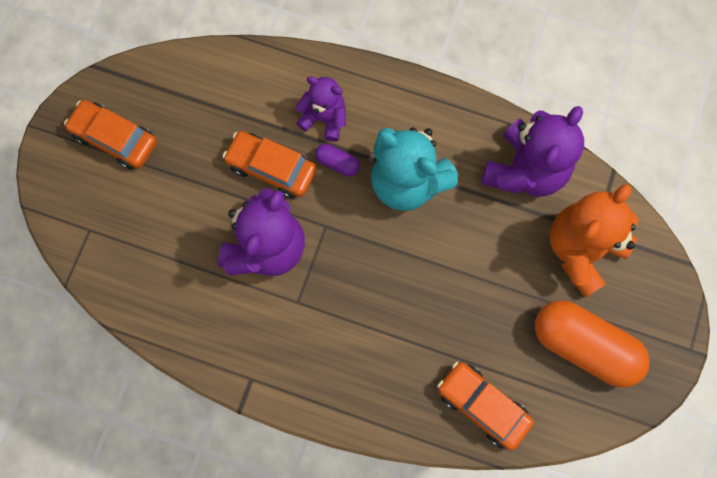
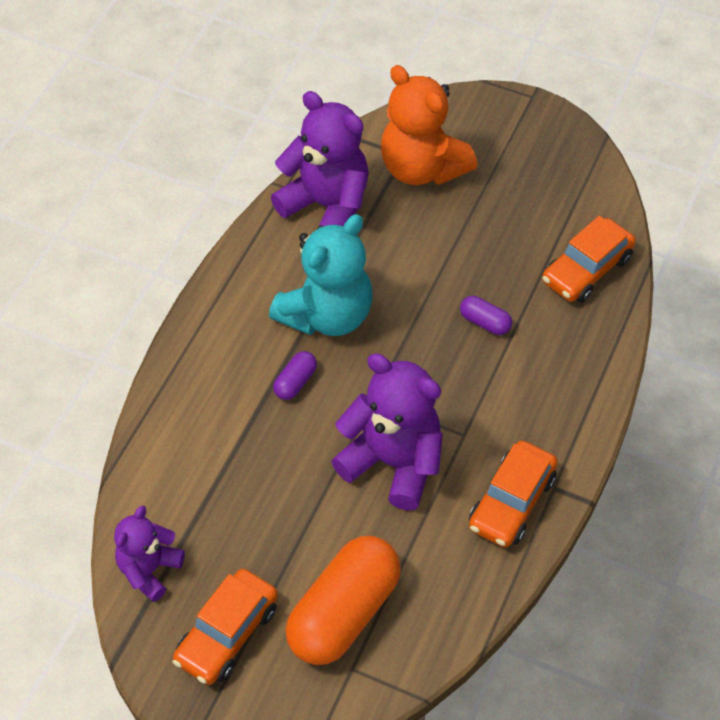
camera: 85 degrees left, 20 degrees down
orange car [223,131,317,199] -> orange car moved to [469,440,558,548]
purple teddy bear [295,76,346,142] -> purple teddy bear moved to [114,506,185,602]
orange capsule [535,300,650,388] -> orange capsule moved to [285,536,401,665]
none -> purple capsule [460,296,512,335]

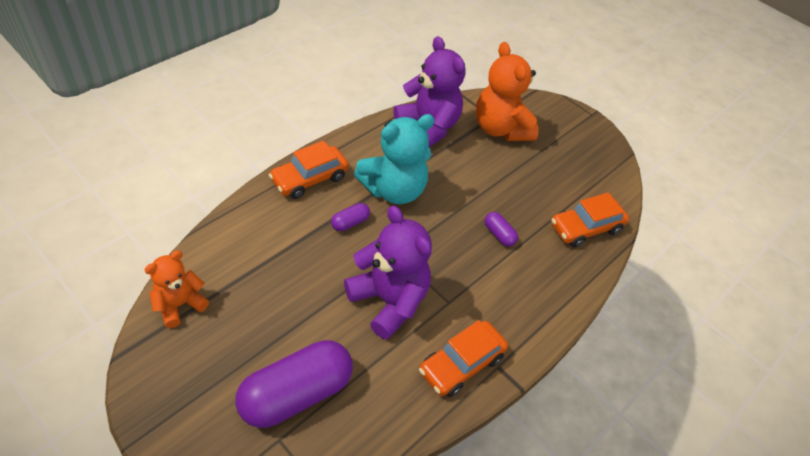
camera: 15 degrees right, 5 degrees down
purple teddy bear [114,506,185,602] -> orange teddy bear [145,250,209,328]
orange car [172,569,278,685] -> orange car moved to [269,141,349,199]
orange capsule [285,536,401,665] -> purple capsule [235,340,353,428]

